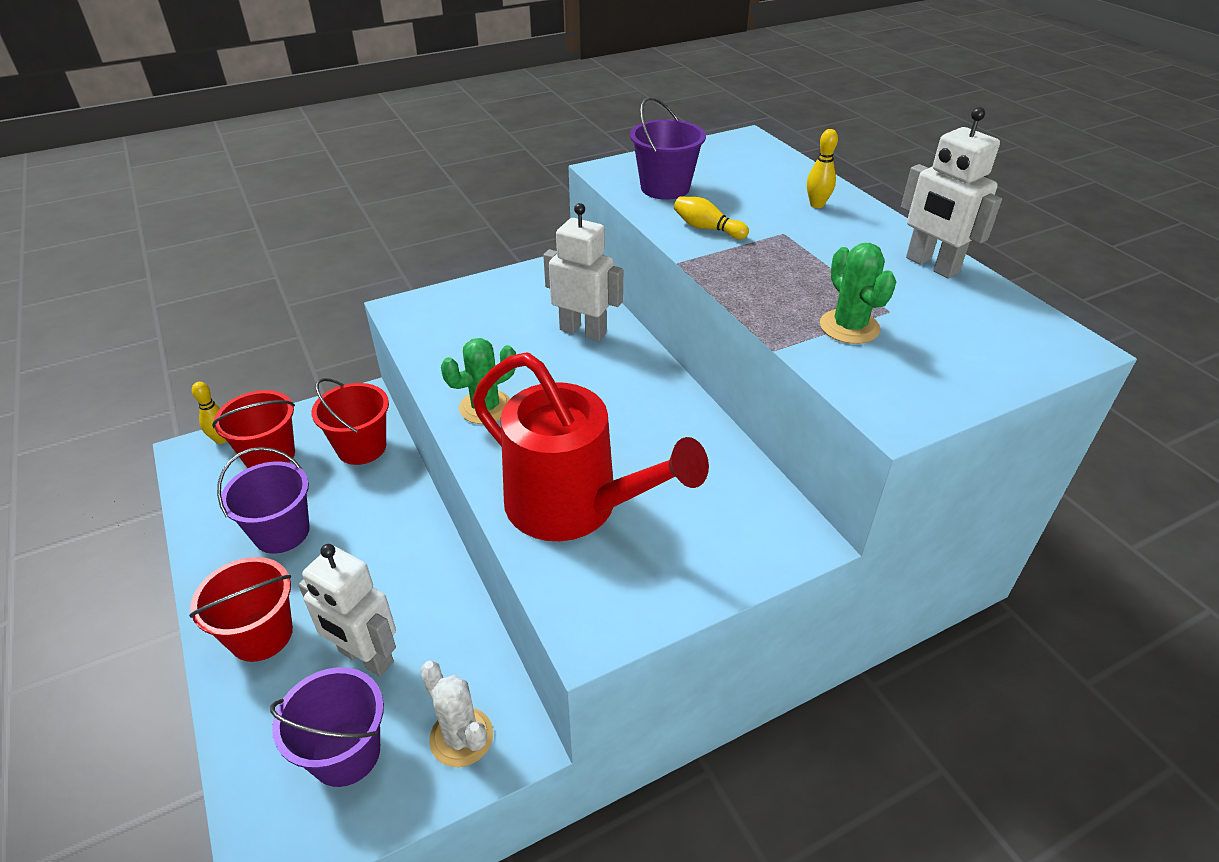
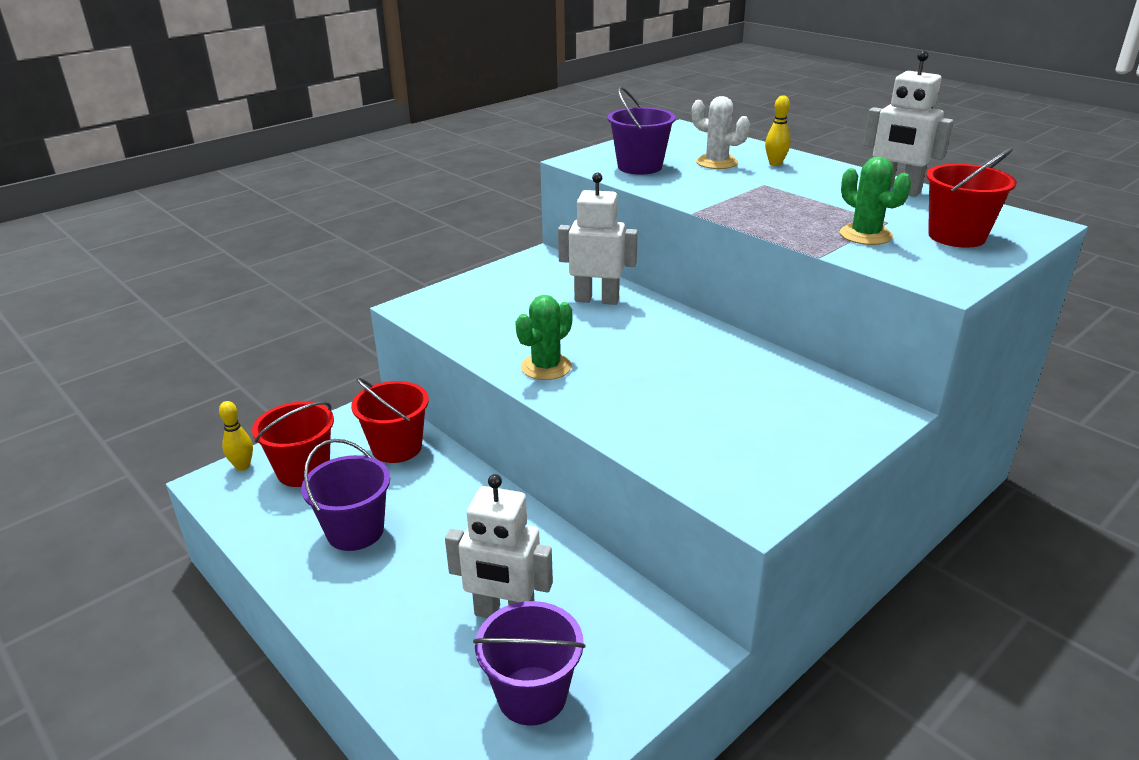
camera: 15 degrees left, 10 degrees down
red bucket [189,557,293,662] -> red bucket moved to [926,148,1017,248]
white cactus [420,661,493,767] -> white cactus moved to [692,96,750,169]
red watering can [472,352,709,541] -> none
yellow bowling pin [674,197,749,239] -> none

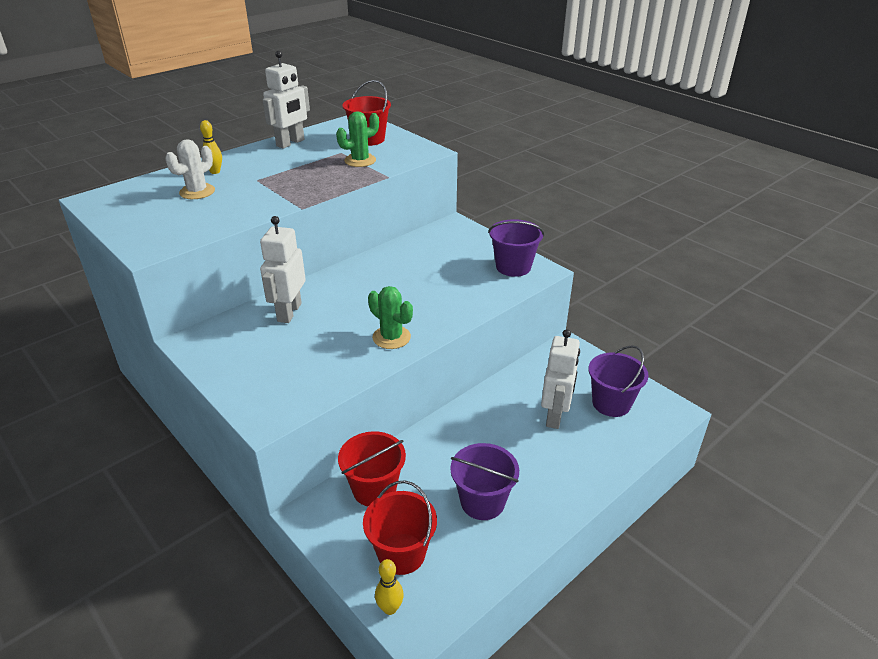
camera: 90 degrees left, 5 degrees up
purple bucket [607,87,676,175] -> purple bucket moved to [488,219,544,277]

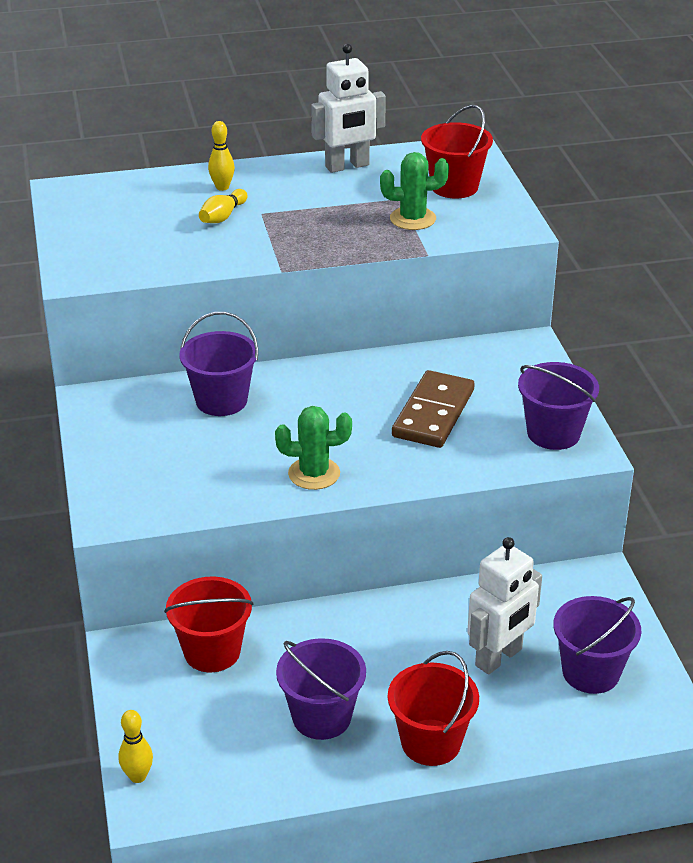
camera: 30 degrees right, 0 degrees up
white cactus [165,139,215,199] -> none
white robot [260,216,306,323] -> purple bucket [179,312,258,416]
red bucket [363,480,437,575] -> red bucket moved to [388,651,479,766]
green cactus [368,286,413,349] -> green cactus turned 75 degrees counterclockwise [275,406,352,490]
none -> yellow bowling pin [199,189,248,223]
none -> brown domino [392,370,475,448]

